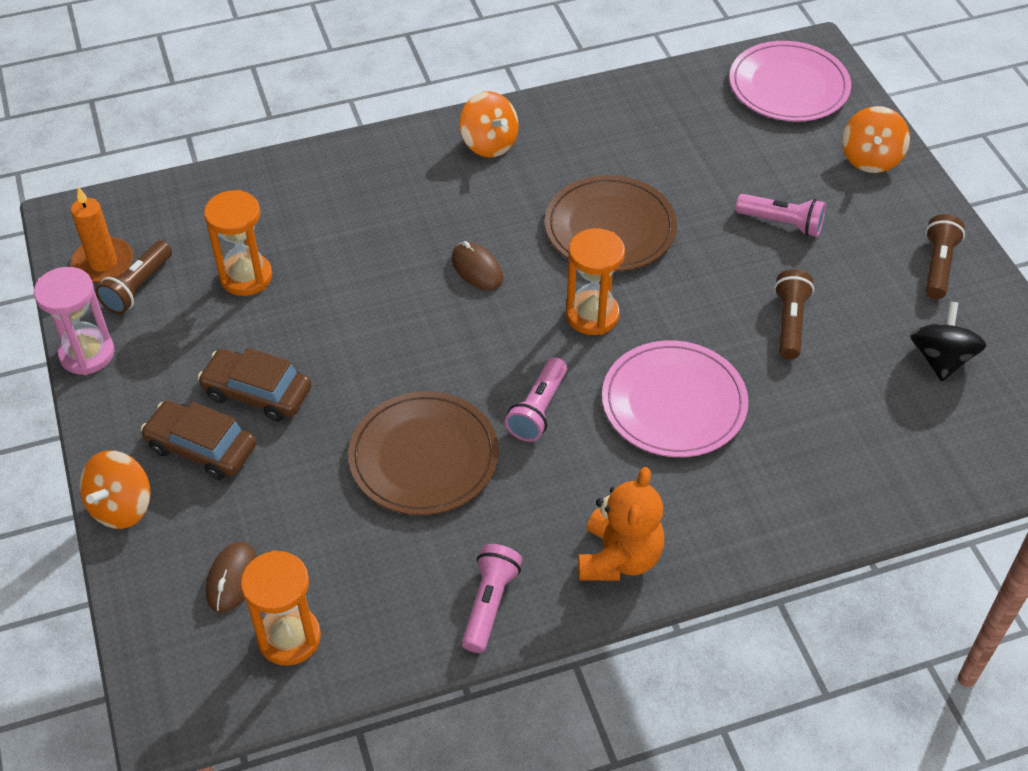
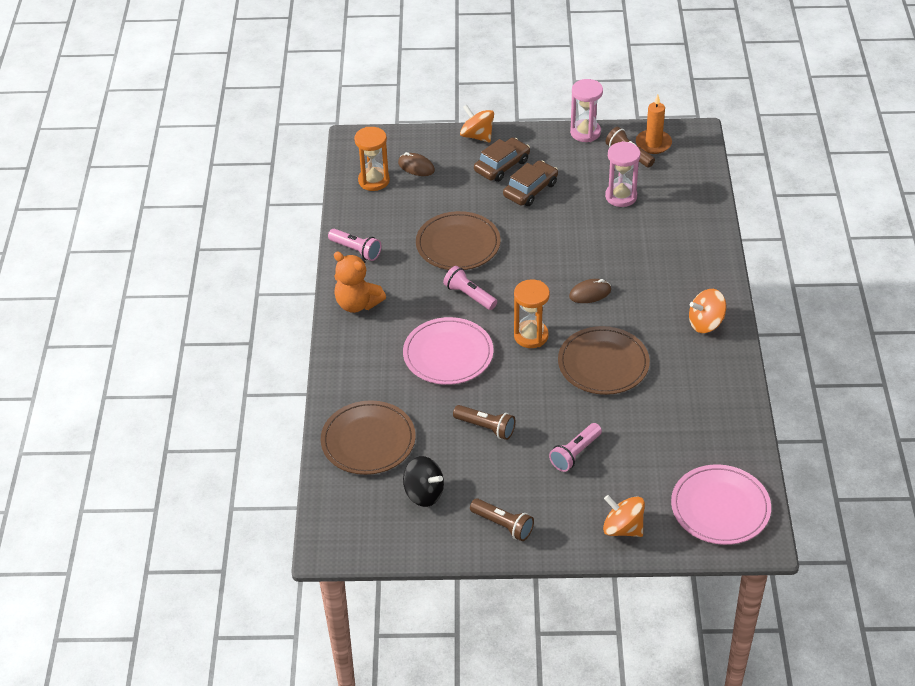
camera: 110 degrees right, 5 degrees down
orange hourglass [204,190,272,296] -> pink hourglass [605,141,641,207]
none -> brown plate [321,400,416,475]

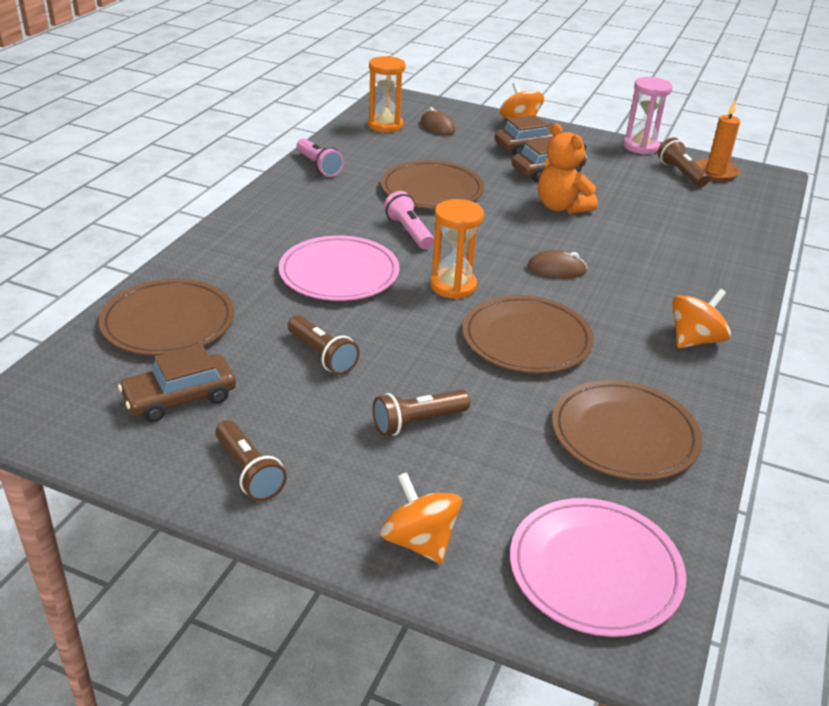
camera: 20 degrees right, 10 degrees down
orange teddy bear [334,252,386,313] -> orange teddy bear moved to [538,123,598,214]
black spinning top [403,456,444,507] -> brown car [118,344,236,422]
pink flashlight [549,423,602,472] -> brown flashlight [372,389,470,436]
pink hourglass [605,141,641,207] -> none
orange spinning top [689,289,726,333] -> orange spinning top turned 135 degrees clockwise [672,289,731,348]
none -> brown plate [552,380,702,481]

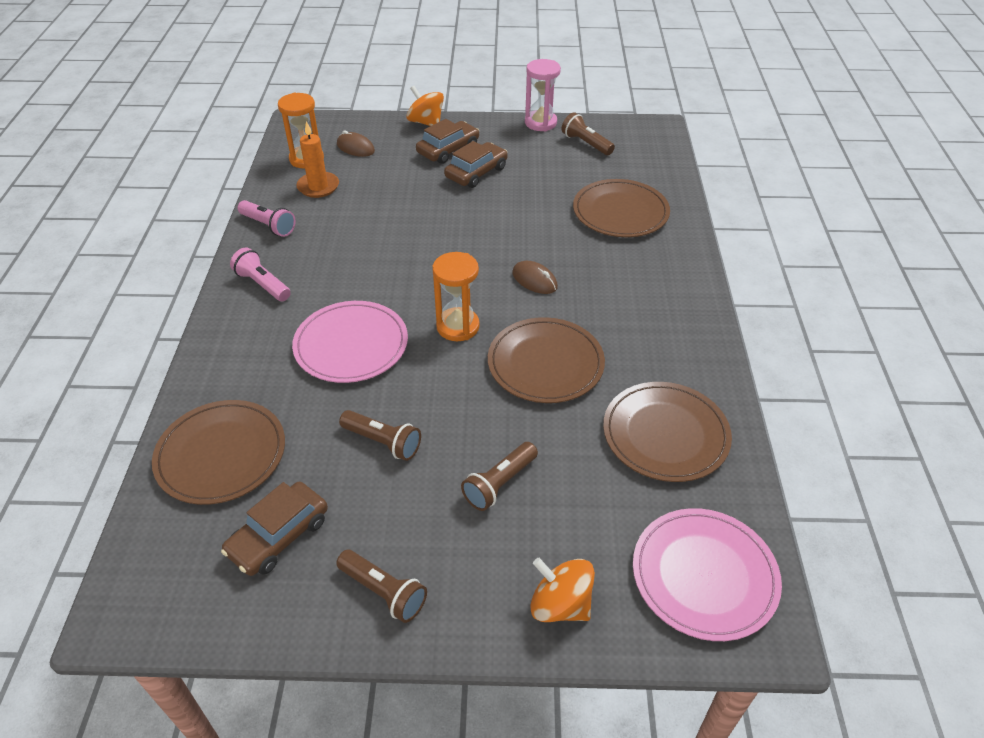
camera: 20 degrees left, 10 degrees up
brown plate [381,160,484,209] -> brown plate moved to [573,179,670,237]
pink flashlight [384,191,434,249] -> pink flashlight moved to [230,248,291,301]
brown mouse [527,250,587,279] -> brown mouse turned 60 degrees clockwise [512,261,558,294]
orange teddy bear [538,123,598,214] -> none
orange spinning top [672,289,731,348] -> none
orange candle [696,100,740,181] -> orange candle moved to [296,121,339,198]

